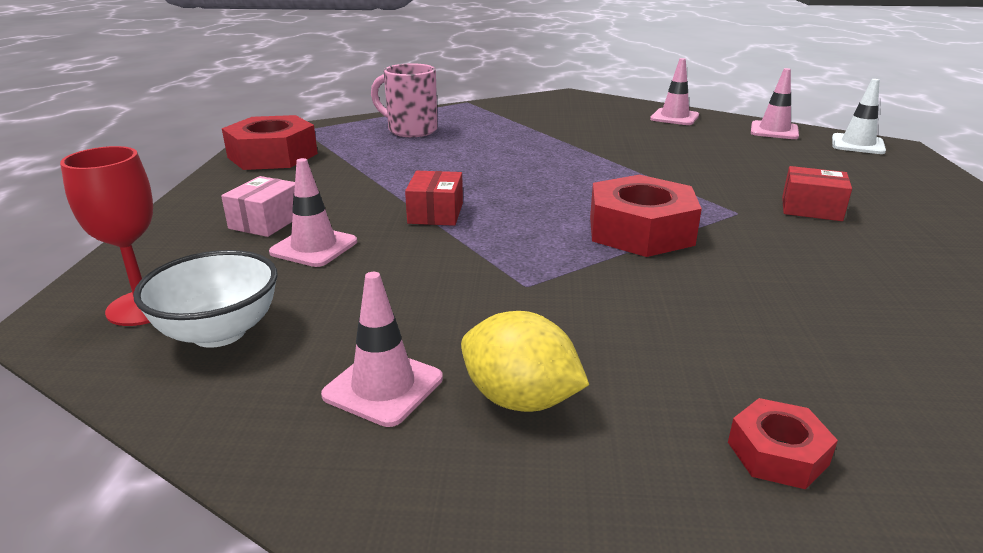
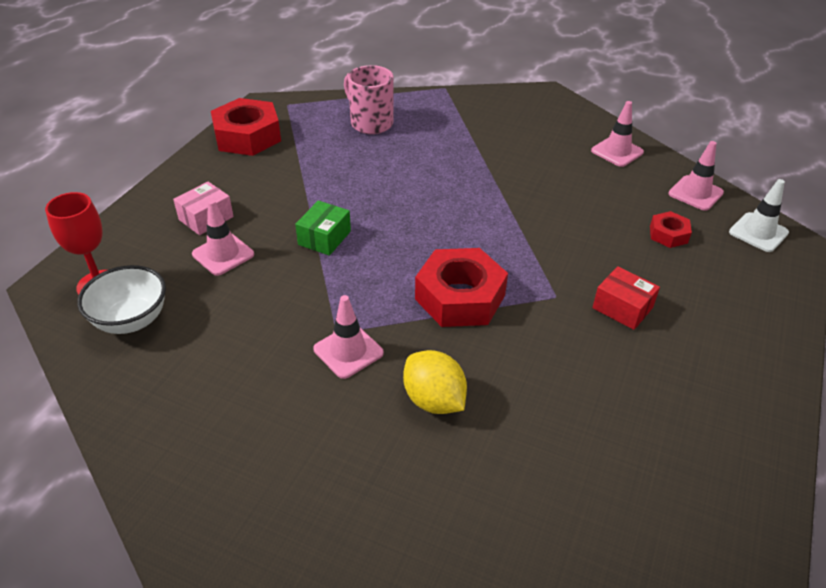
camera: 20 degrees right, 15 degrees up
pink traffic cone [321,272,443,427] -> pink traffic cone moved to [313,295,384,379]
red box [405,171,463,226] -> green box [295,200,351,256]
yellow lemon [461,311,589,412] -> yellow lemon moved to [403,350,467,414]
red nut [728,398,838,489] -> red nut moved to [650,211,692,248]

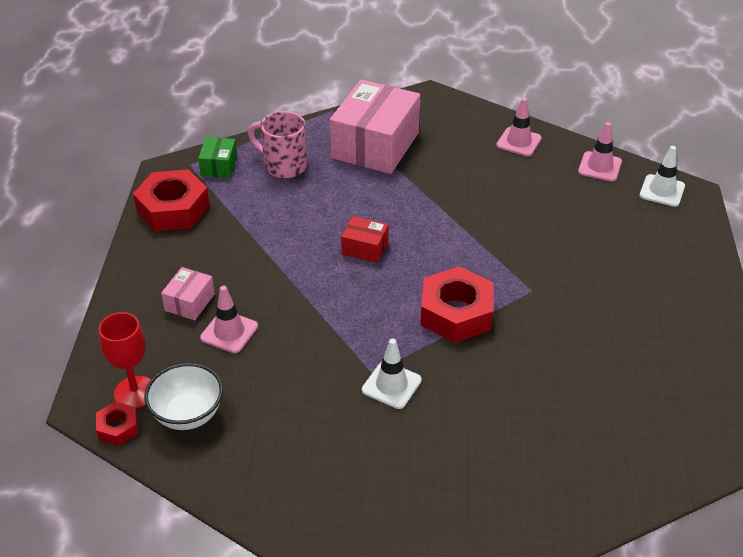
camera: 20 degrees left, 0 degrees up
green box [295,200,351,256] -> green box moved to [198,137,237,178]
pink traffic cone [313,295,384,379] -> white traffic cone [362,339,422,409]
yellow lemon [403,350,467,414] -> none
red box [592,266,660,330] -> red box moved to [341,216,389,263]
red nut [650,211,692,248] -> red nut moved to [96,401,138,446]
none -> pink box [330,79,420,174]

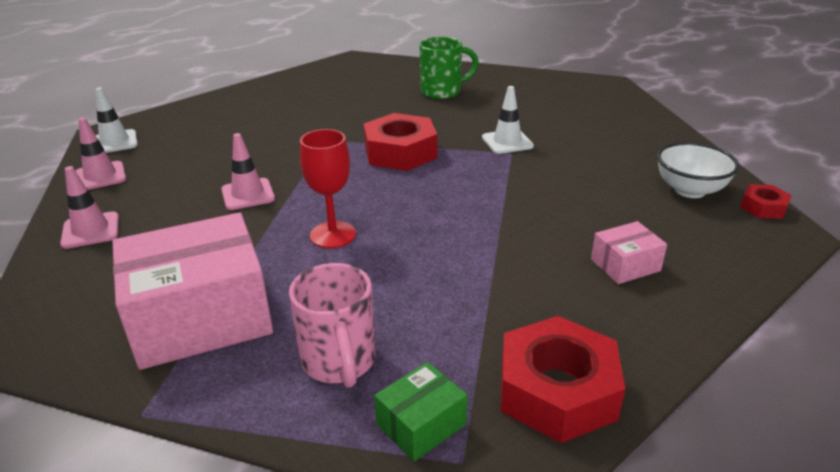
camera: 135 degrees left, 10 degrees down
red goblet [98,312,151,409] -> red goblet moved to [300,129,356,248]
pink traffic cone [200,286,258,353] -> pink traffic cone moved to [221,133,275,210]
red box [341,216,389,263] -> none
none -> green mug [419,37,479,99]

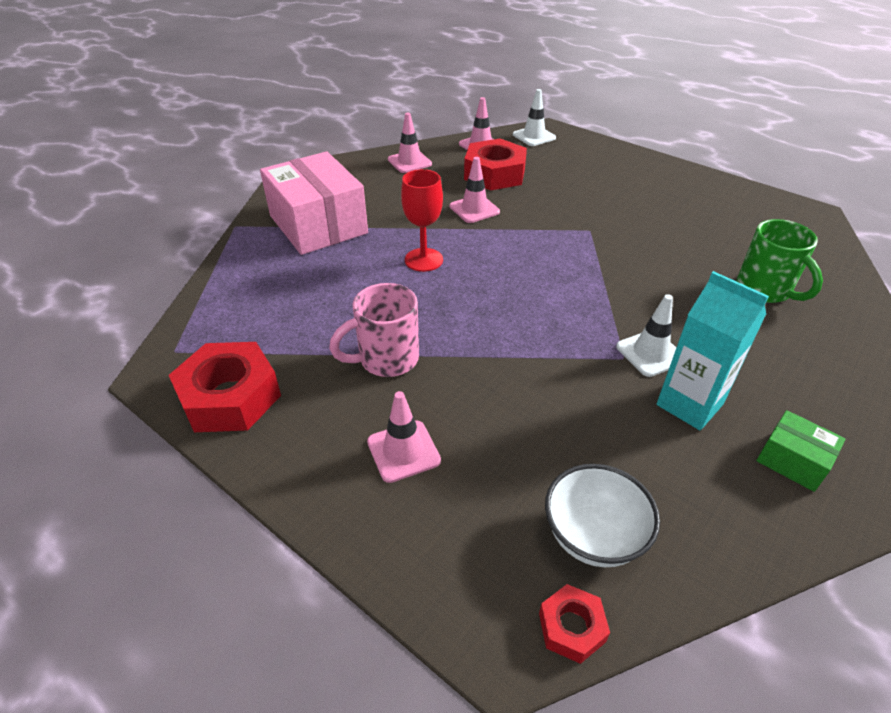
camera: 80 degrees right, 10 degrees up
pink mug [289,263,376,388] -> pink mug moved to [329,283,419,377]
red nut [364,113,437,171] -> red nut moved to [464,138,527,191]
green box [374,362,468,462] -> green box moved to [756,410,846,492]
pink box [591,221,667,284] -> pink traffic cone [367,391,441,483]
none -> turquoise carton [657,271,769,430]

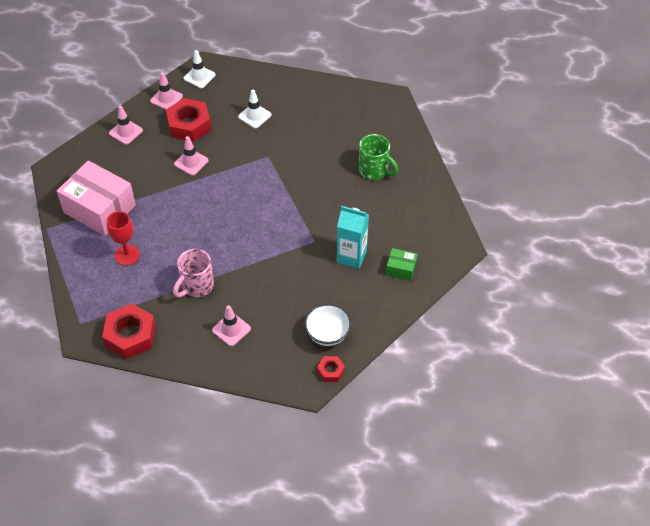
camera: 25 degrees left, 10 degrees up
red goblet [401,169,443,272] -> red goblet moved to [107,211,140,266]
white traffic cone [616,294,676,377] -> white traffic cone moved to [238,90,271,128]

